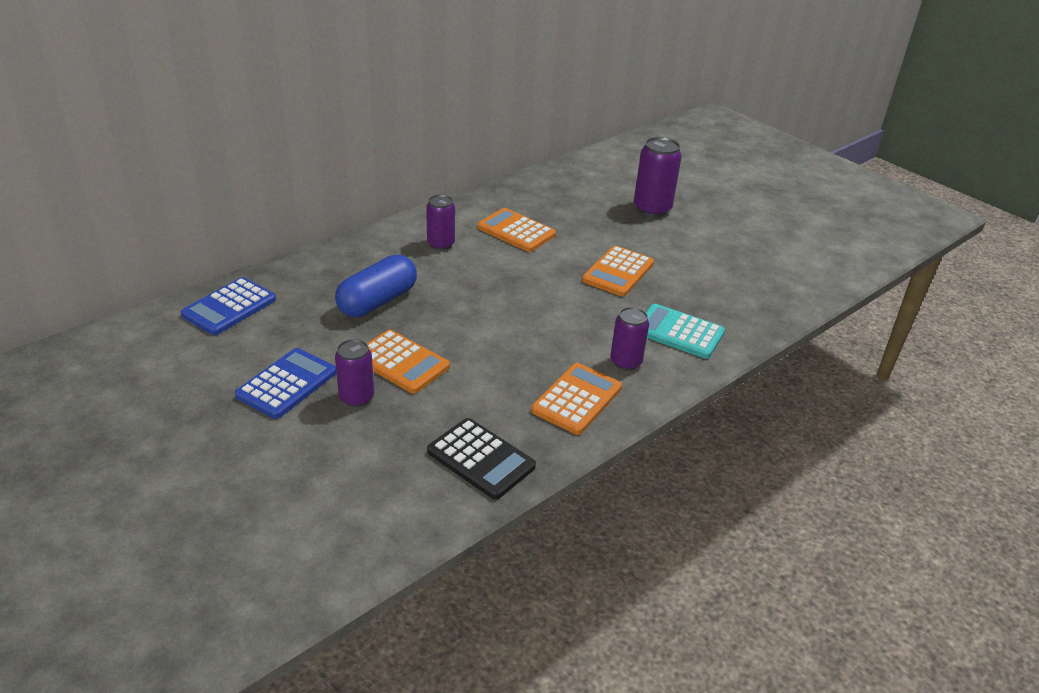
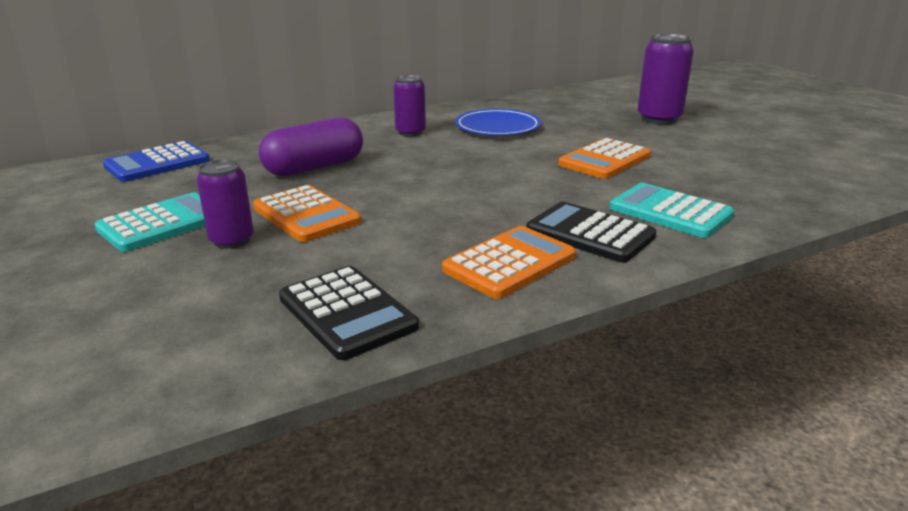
camera: 15 degrees right, 10 degrees down
blue calculator [235,348,337,419] -> turquoise calculator [94,192,205,252]
blue capsule [335,255,417,317] -> purple capsule [259,117,363,177]
orange calculator [477,208,556,252] -> blue plate [455,109,541,136]
purple can [610,307,649,371] -> black calculator [527,202,656,263]

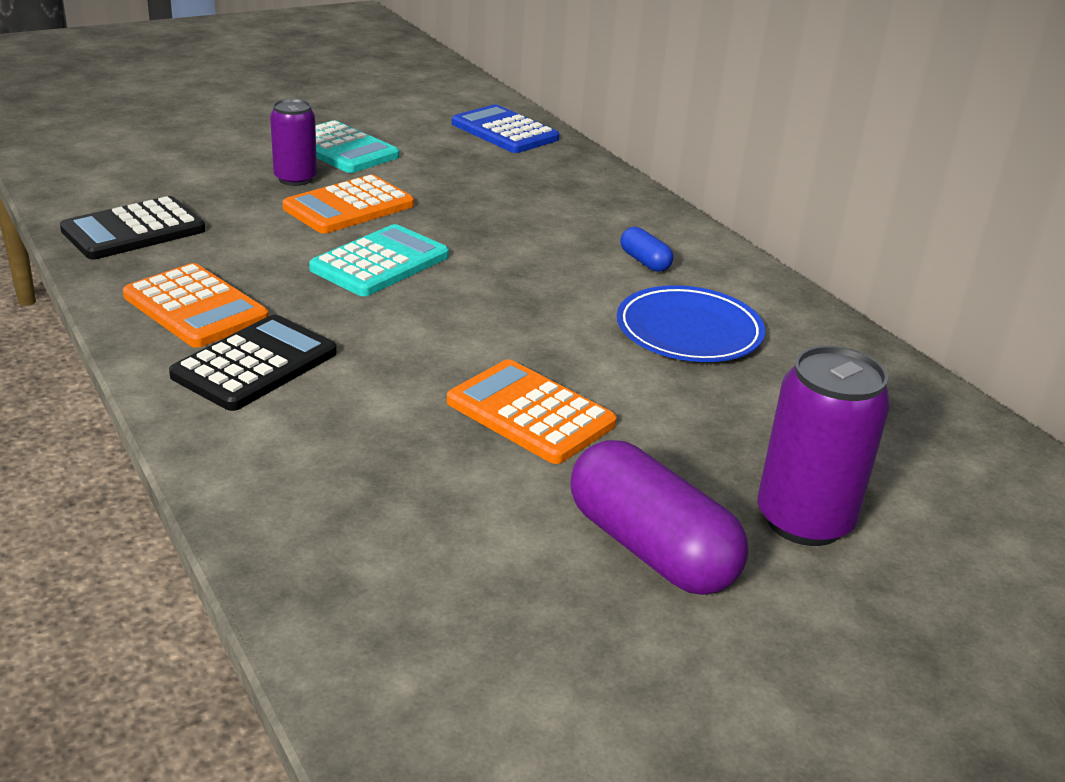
camera: 85 degrees right, 5 degrees up
purple capsule [259,117,363,177] -> purple capsule moved to [571,440,749,595]
purple can [393,75,426,137] -> blue capsule [620,227,673,272]
turquoise calculator [609,183,734,238] -> turquoise calculator moved to [309,224,449,296]

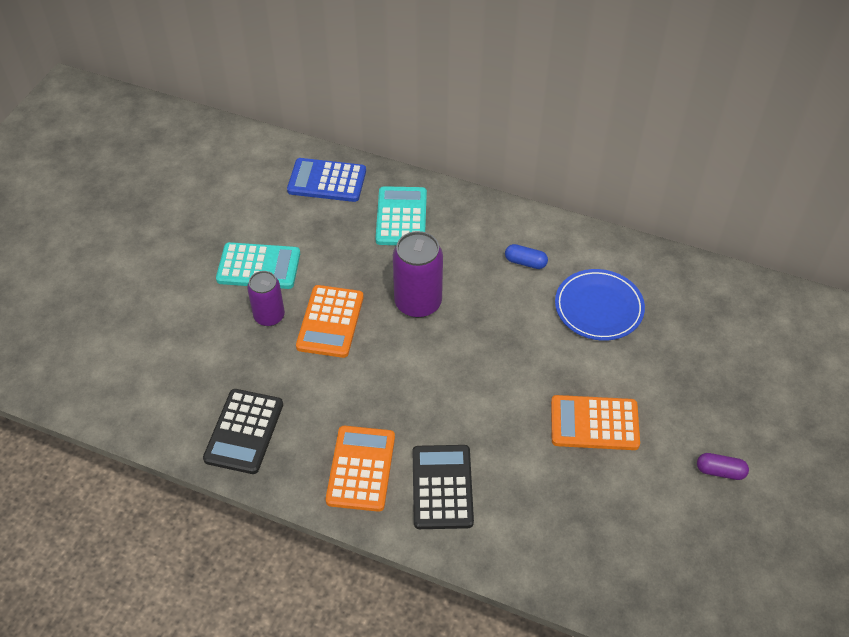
camera: 35 degrees left, 20 degrees up
orange calculator [123,263,269,348] -> orange calculator turned 90 degrees counterclockwise [326,426,395,512]
turquoise calculator [309,224,449,296] -> turquoise calculator moved to [376,186,427,245]
purple capsule [571,440,749,595] -> purple capsule [697,453,749,480], size x0.47
purple can [758,346,891,546] -> purple can moved to [393,231,443,318]

